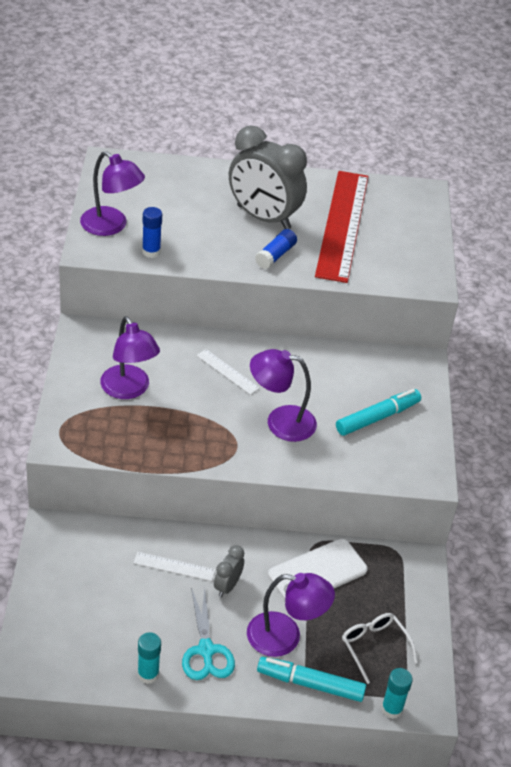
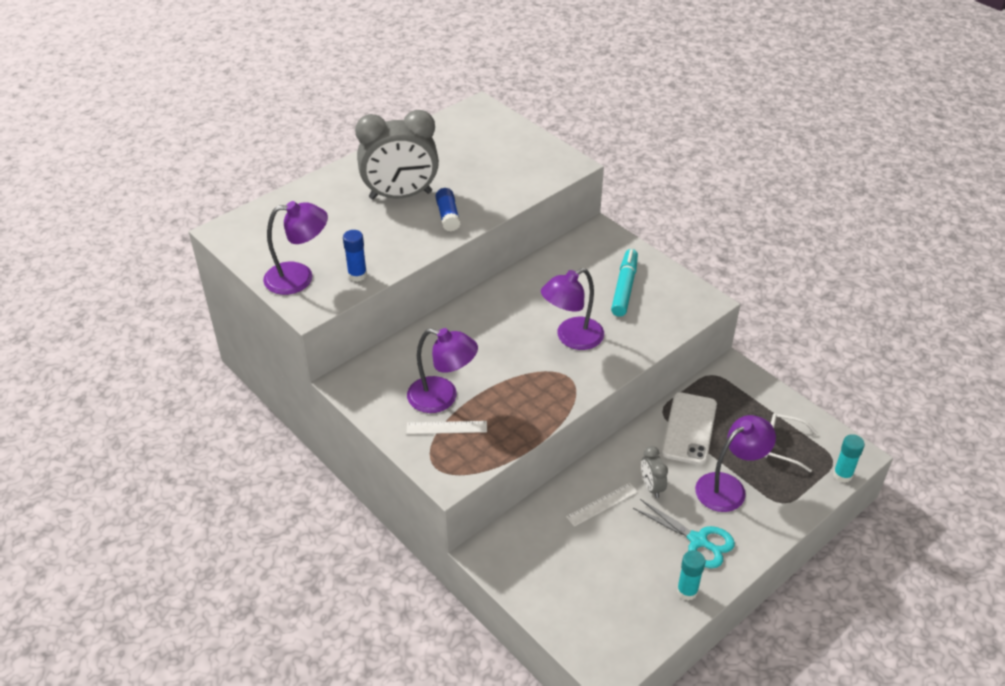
camera: 40 degrees left, 0 degrees up
white ruler [196,349,260,395] -> white ruler moved to [407,421,487,434]
turquoise marker [257,657,366,702] -> none
red ruler [315,171,368,283] -> none

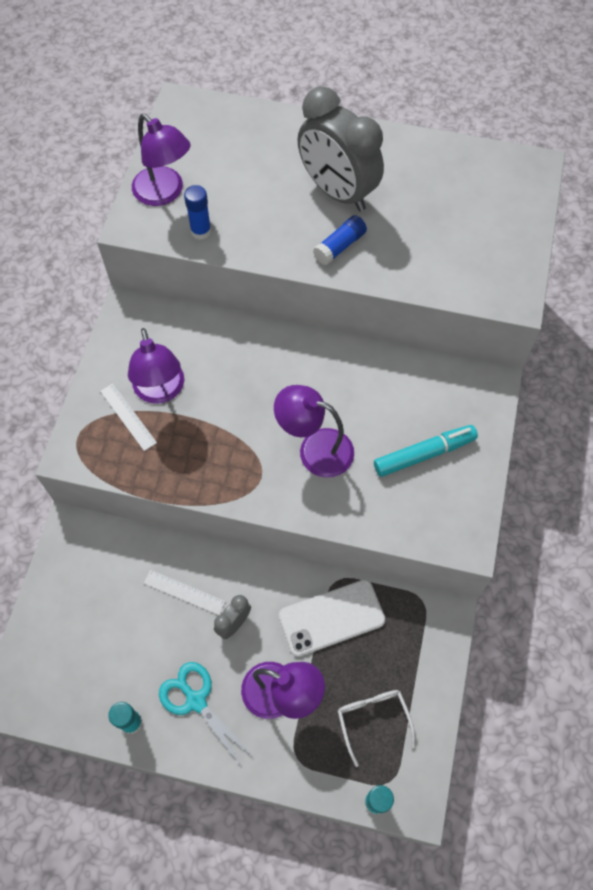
camera: 55 degrees right, 20 degrees up
turquoise scissors [633,499,735,568] -> turquoise scissors turned 135 degrees clockwise [159,662,251,766]

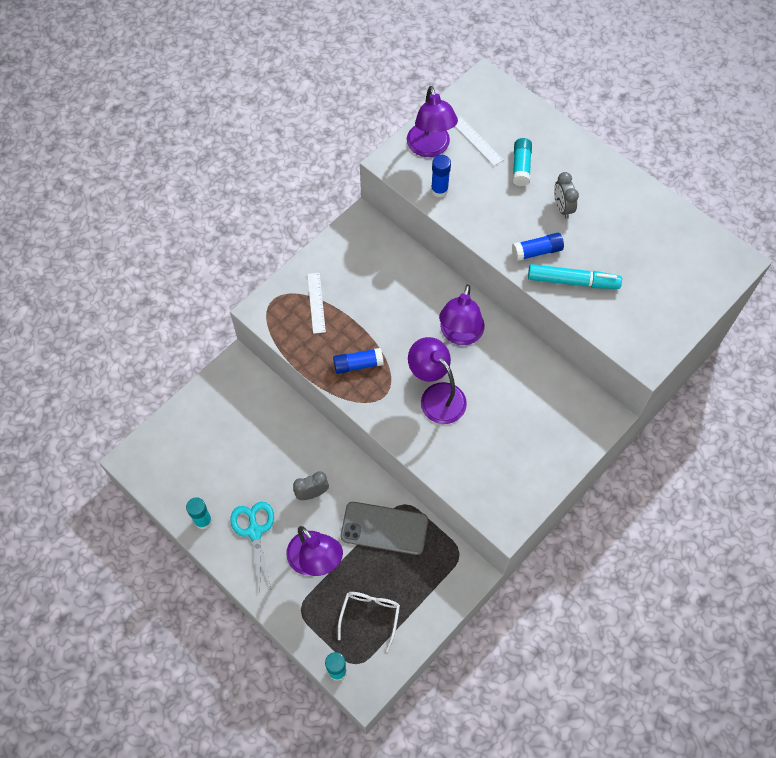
camera: 30 degrees right, 0 degrees up
purple lamp [128,328,184,404] -> purple lamp moved to [439,284,485,345]
white ruler [144,570,226,615] -> white ruler moved to [455,116,504,166]
white phone [279,580,386,657] -> grey phone [341,502,428,555]
grey clock [297,86,384,212] -> grey clock [554,172,579,219], size x0.44
turquoise marker [374,425,478,477] -> turquoise marker moved to [528,264,622,289]
none -> blue glue stick [333,348,384,374]
none -> turquoise glue stick [513,138,532,186]

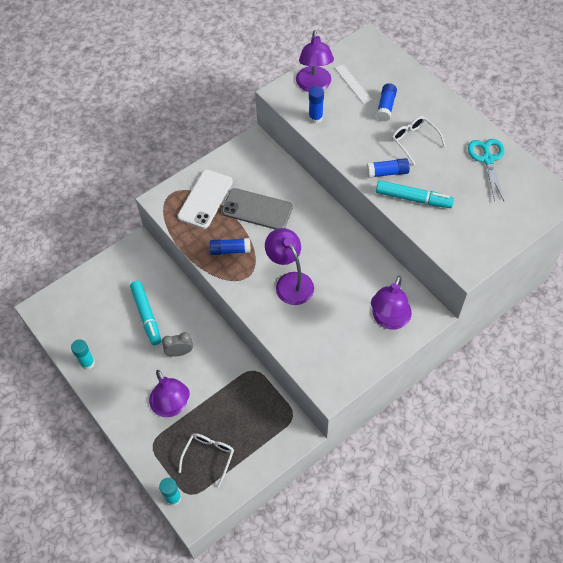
camera: 10 degrees right, 5 degrees down
turquoise scissors [230,502,274,593] -> turquoise scissors moved to [468,139,504,202]
white ruler [307,273,326,334] -> white phone [178,170,233,229]
grey phone [341,502,428,555] -> grey phone moved to [222,188,293,229]
purple lamp [439,284,485,345] -> purple lamp moved to [371,276,412,330]
turquoise glue stick [513,138,532,186] -> blue glue stick [376,83,397,122]
grey clock [554,172,579,219] -> white glasses [392,116,446,165]
none -> turquoise marker [130,281,161,345]

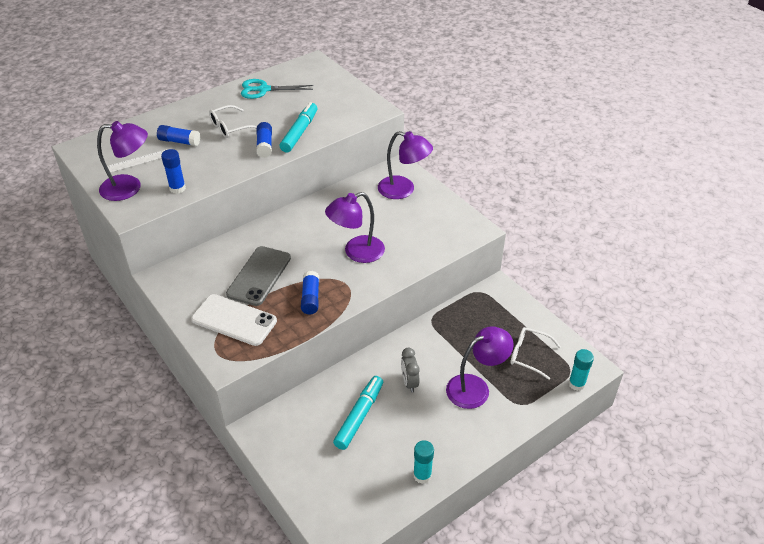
camera: 90 degrees left, 15 degrees down
turquoise marker [130,281,161,345] -> turquoise marker turned 45 degrees counterclockwise [333,376,383,450]

